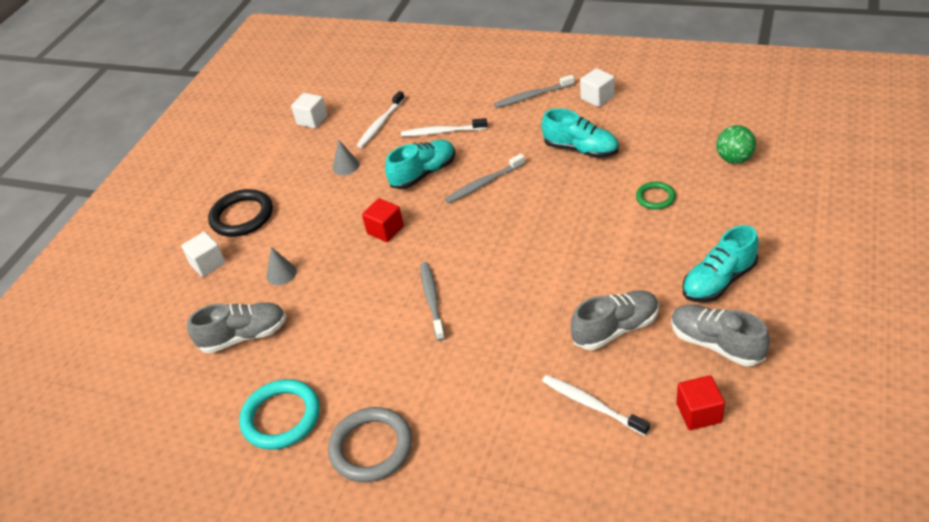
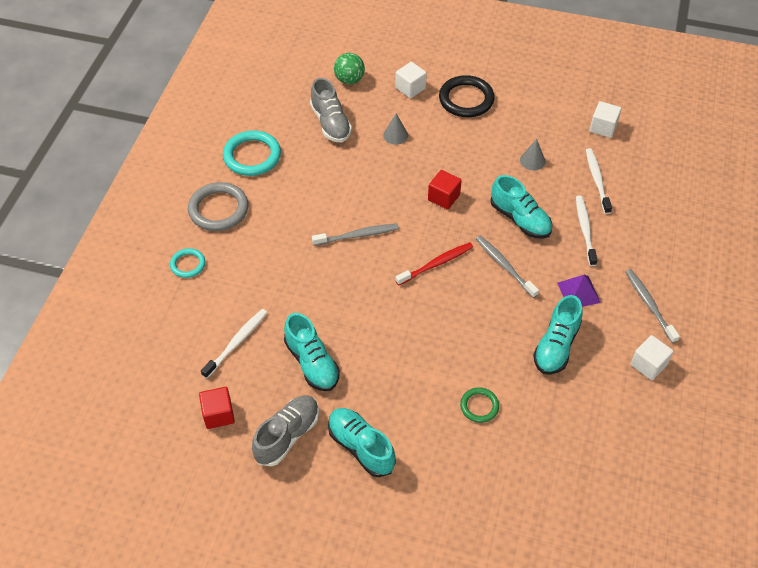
camera: 80 degrees right, 10 degrees up
white toothbrush [357,91,405,148] -> white toothbrush turned 60 degrees clockwise [586,148,612,214]
grey shoe [571,290,659,350] -> turquoise shoe [284,313,340,391]
green ball [716,125,756,164] -> green ball moved to [334,53,365,84]
none -> turquoise ring [170,248,205,278]
none -> red toothbrush [395,242,473,285]
none -> purple pyramid [557,275,601,307]

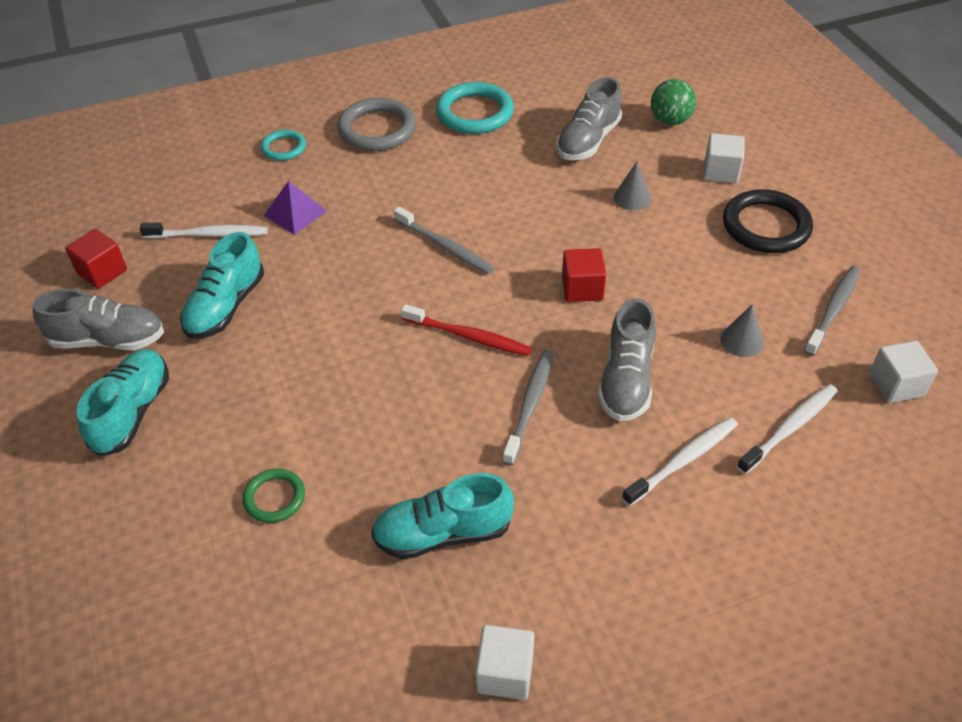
camera: 55 degrees right, 5 degrees down
turquoise shoe [491,175,552,239] -> grey shoe [598,298,656,421]
purple pyramid [557,275,601,307] -> purple pyramid moved to [263,181,327,235]
grey toothbrush [626,269,680,343] -> grey toothbrush moved to [804,266,861,356]

